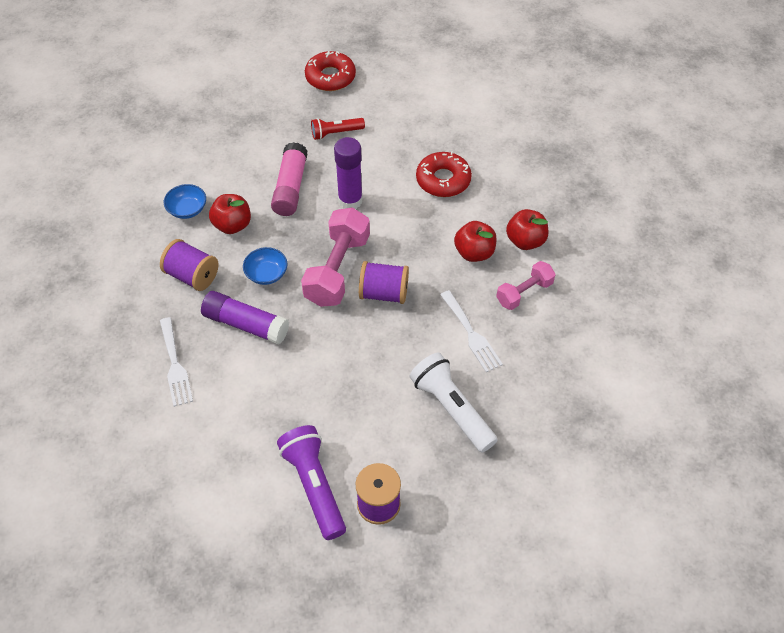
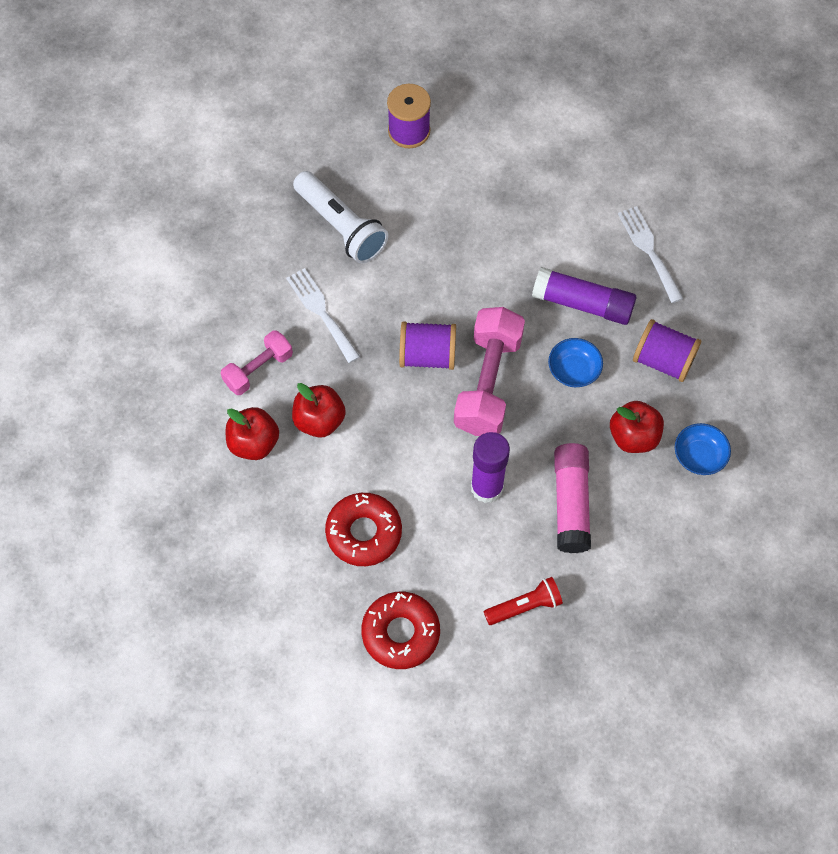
camera: 175 degrees right, 10 degrees up
purple flashlight [277,425,346,540] -> none
red donut [305,51,356,91] -> red donut moved to [361,592,440,669]

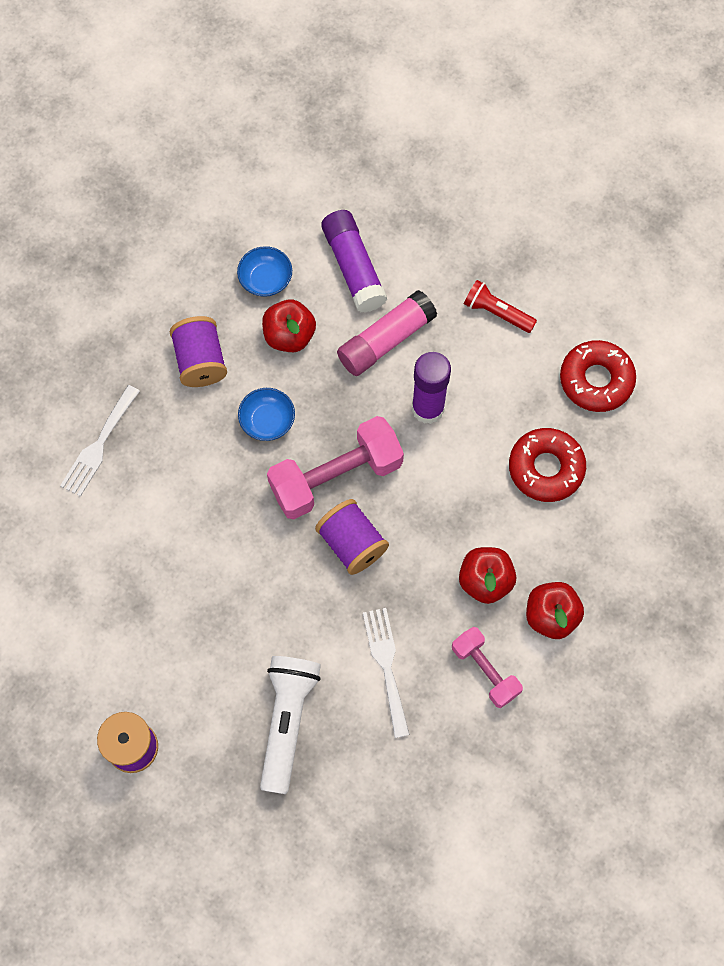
camera: 130 degrees left, 5 degrees up
pink dumbbell [221,330,293,395] -> pink dumbbell turned 45 degrees clockwise [452,627,523,708]
white fork [286,268,360,363] -> white fork turned 150 degrees clockwise [363,608,410,738]
purple glue stick [532,267,636,325] -> purple glue stick moved to [321,210,387,313]

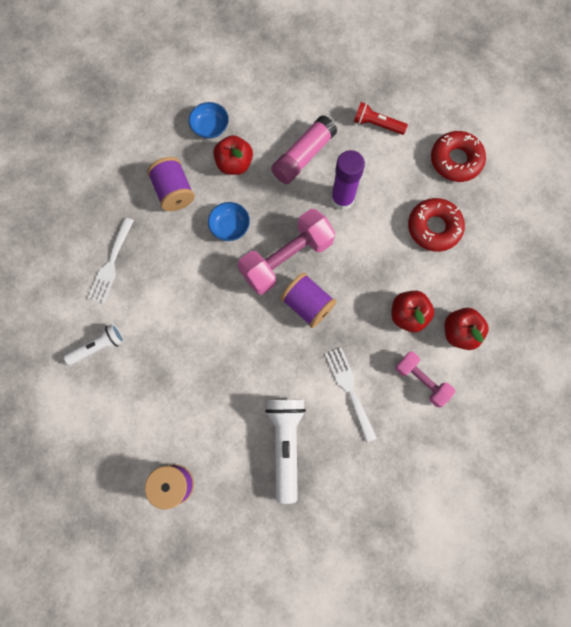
camera: 10 degrees left, 5 degrees up
purple glue stick [321,210,387,313] -> none
none -> white flashlight [64,324,124,365]

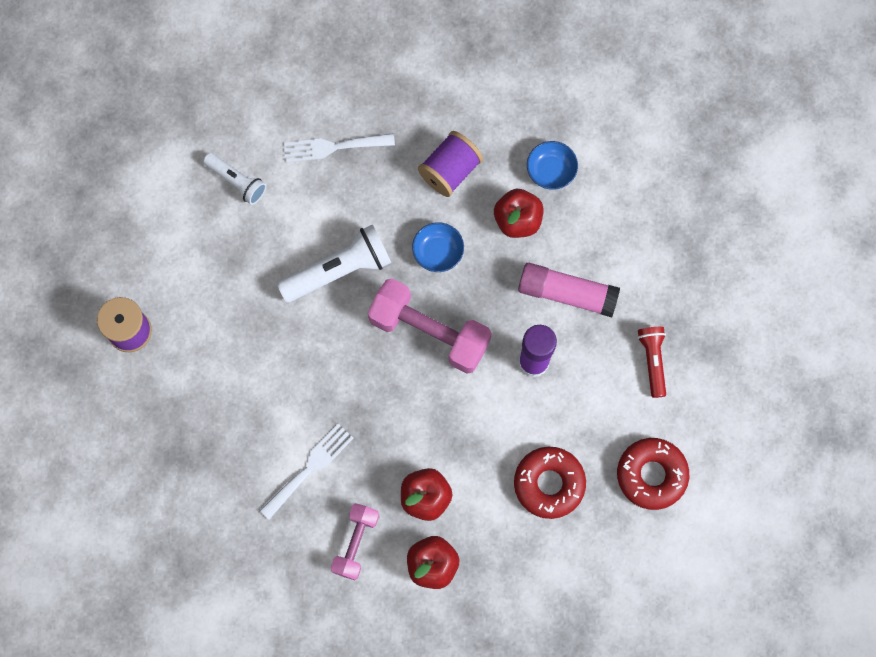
camera: 65 degrees right, 0 degrees up
white flashlight [265,400,306,504] -> white flashlight moved to [277,224,391,303]
purple spool [280,273,337,328] -> none

